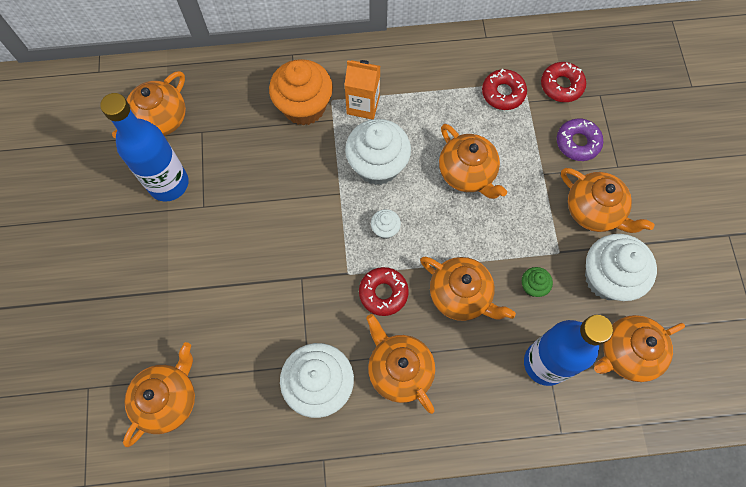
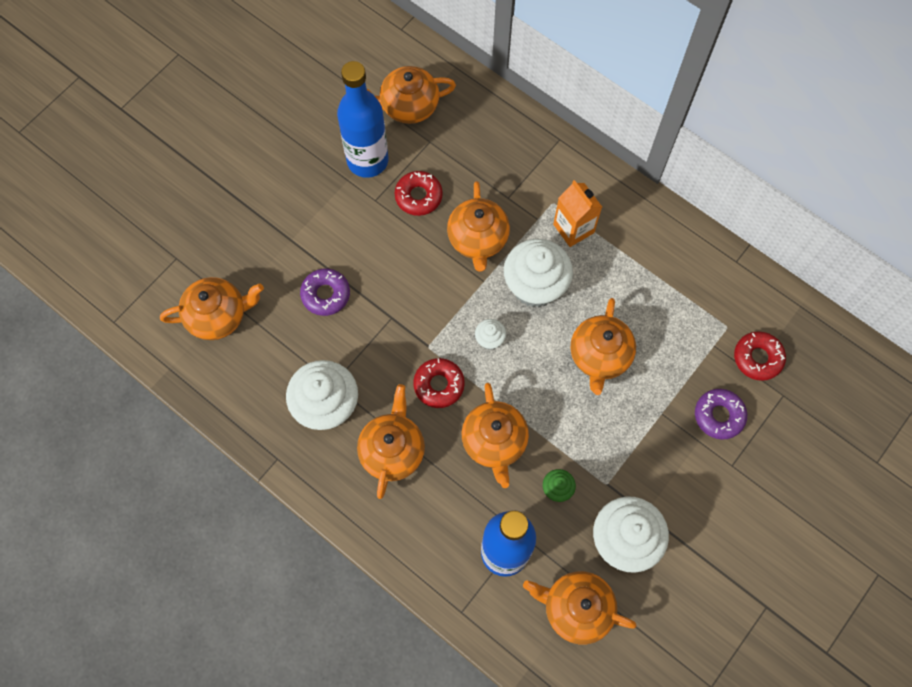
camera: 45 degrees right, 0 degrees up
orange cupcake [269,59,333,126] -> none
red donut [482,69,527,110] -> red donut moved to [395,171,443,216]
orange teapot [561,168,654,233] -> orange teapot moved to [447,181,510,272]
none -> purple donut [300,269,350,316]

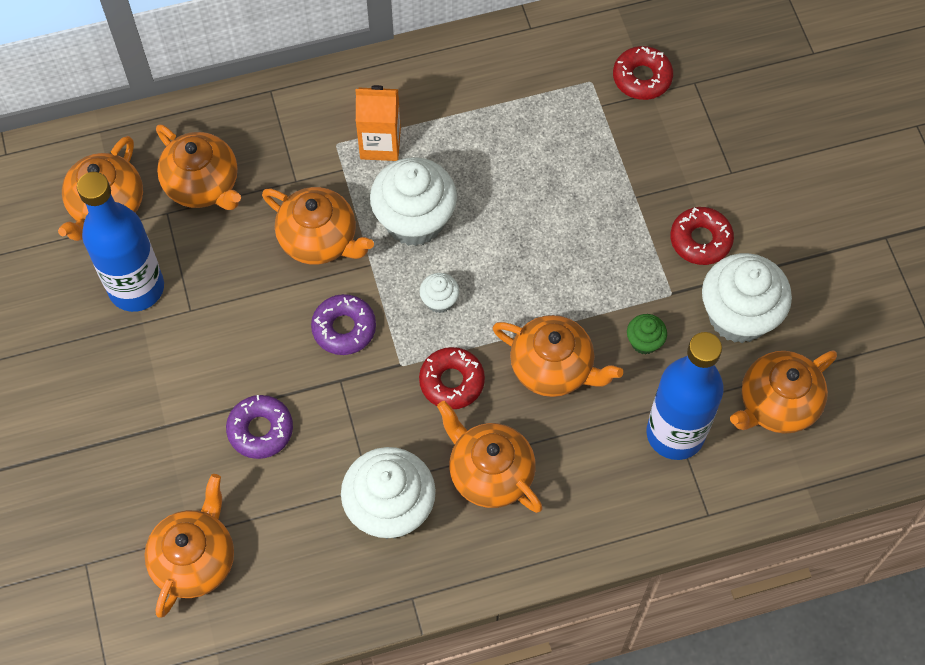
camera: 55 degrees left, 5 degrees down
red donut [395,171,443,216] -> red donut moved to [670,207,734,265]
orange teapot [571,298,636,395] -> orange teapot moved to [156,124,241,210]
purple donut [695,389,747,440] -> purple donut moved to [311,294,376,355]

